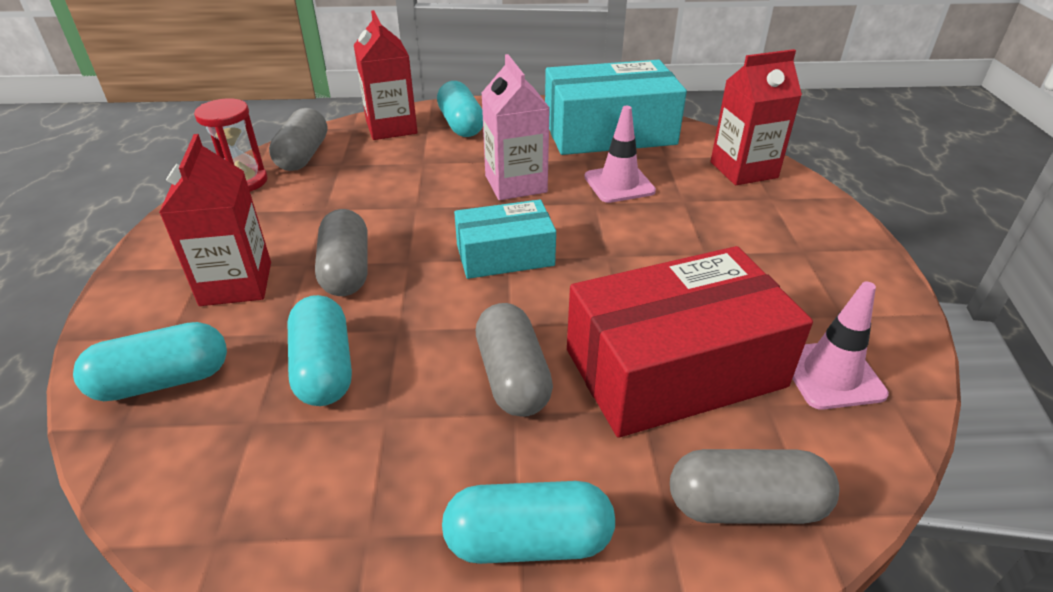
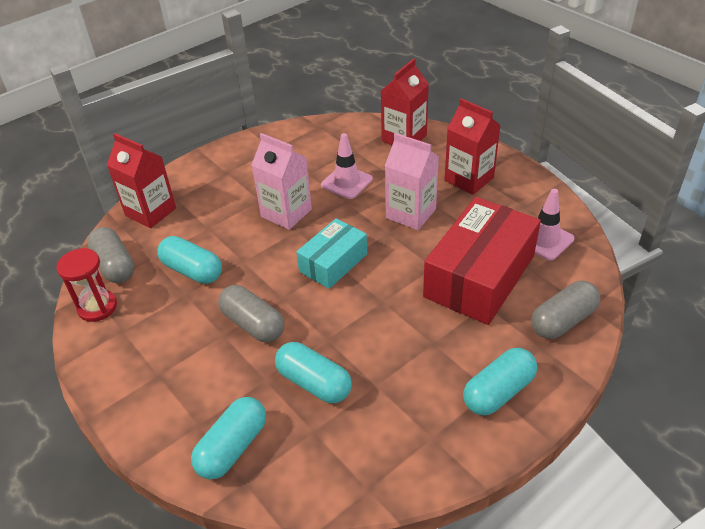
camera: 35 degrees left, 5 degrees up
red carton [159,134,271,306] -> red carton moved to [444,99,501,195]
turquoise capsule [437,81,483,137] -> turquoise capsule moved to [157,236,222,284]
grey capsule [476,303,553,417] -> none
turquoise box [545,60,687,155] -> none
none -> pink carton [385,133,439,230]

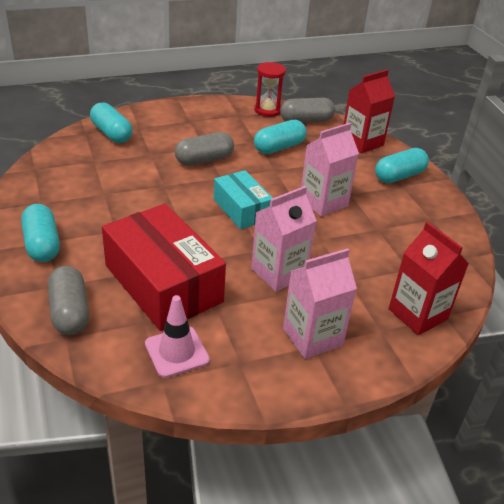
camera: 105 degrees right, 5 degrees down
turquoise capsule [275,342,352,403] -> turquoise capsule moved to [375,148,429,183]
pink traffic cone [321,133,373,199] -> none
red carton [444,99,501,195] -> pink carton [283,248,357,359]

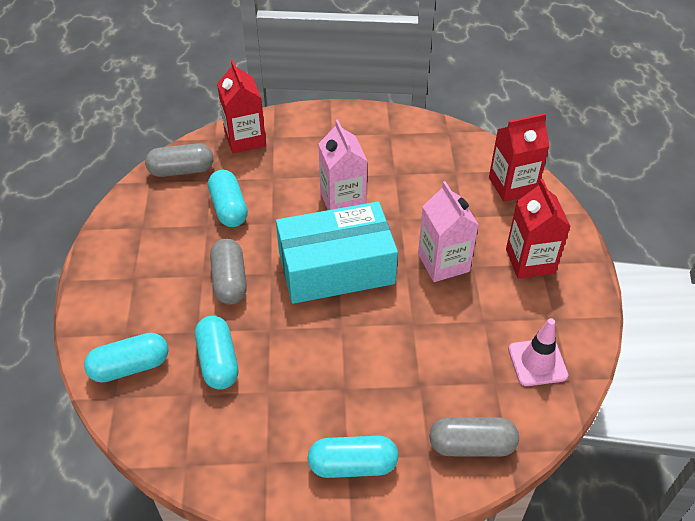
camera: 70 degrees left, 10 degrees up
red box [102,204,226,331] -> none
turquoise box [214,170,273,229] -> turquoise box [276,202,398,304], size x1.73
red hourglass [254,62,286,117] -> none
grey capsule [280,98,335,123] -> grey capsule turned 75 degrees clockwise [145,143,214,177]
pink carton [283,248,357,359] -> red carton [506,179,571,279]
turquoise capsule [375,148,429,183] -> turquoise capsule moved to [195,316,238,390]

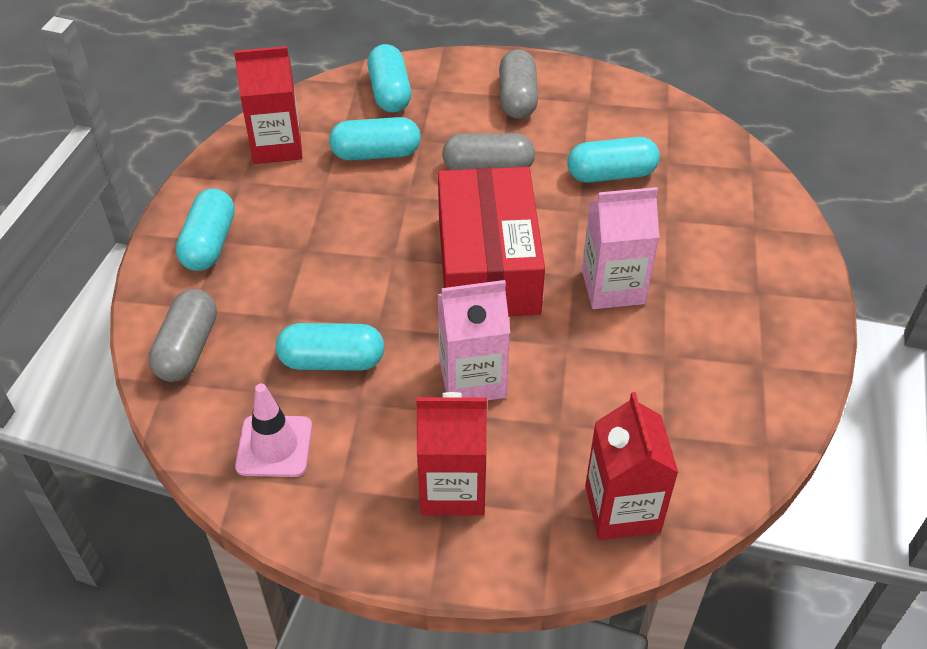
camera: 100 degrees right, 0 degrees up
grey capsule [145,143,214,177] -> grey capsule moved to [499,49,538,119]
red carton [217,60,266,153] -> red carton moved to [234,46,303,164]
turquoise box [276,202,398,304] -> red box [438,167,545,316]
none -> turquoise capsule [276,323,384,371]

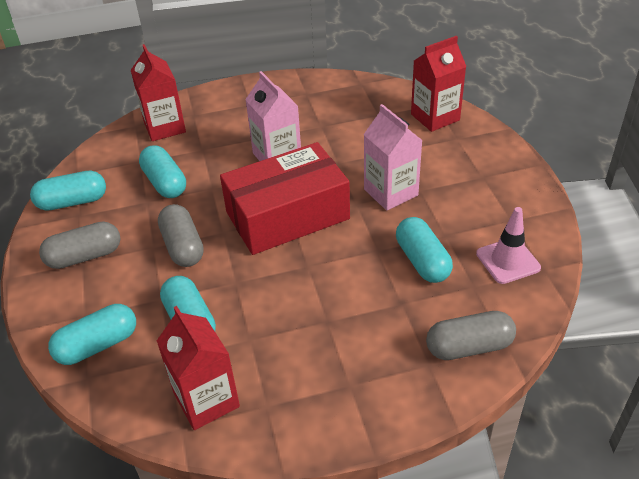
camera: 110 degrees left, 5 degrees down
turquoise capsule [176,189,235,271] -> turquoise capsule moved to [30,171,106,211]
red carton [416,392,487,516] -> red carton moved to [131,44,186,141]

